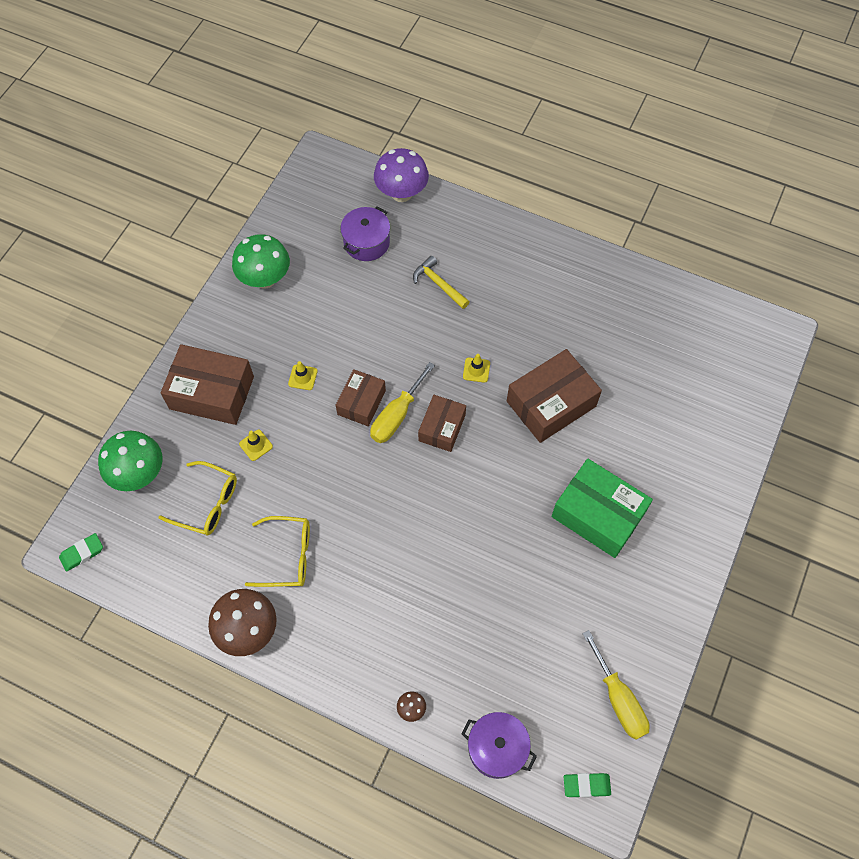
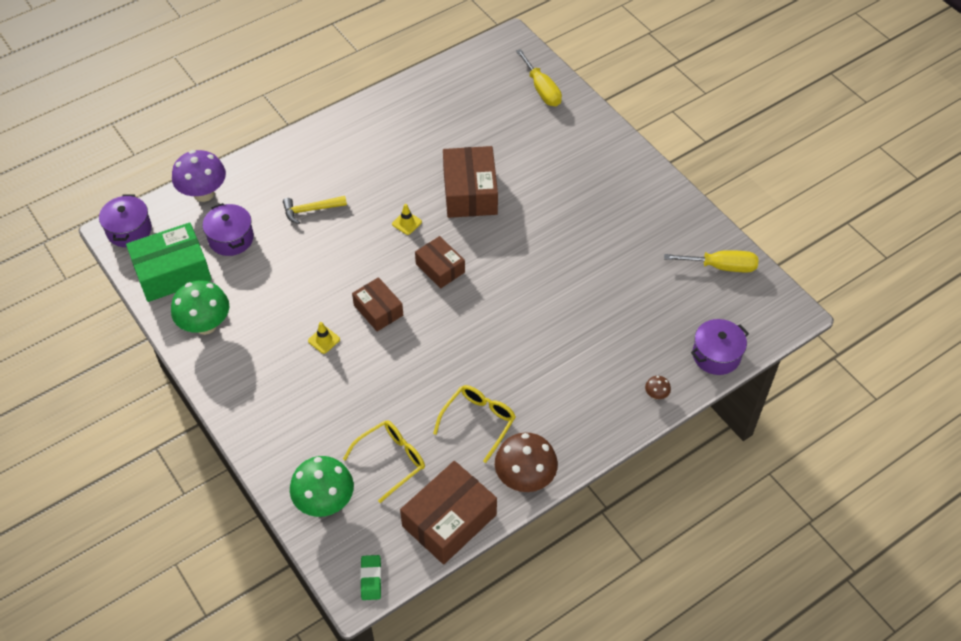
camera: 60 degrees left, 10 degrees down
brown box [161,344,254,425] -> brown box moved to [400,461,497,565]
yellow traffic cone [239,430,273,461] -> none
yellow screwdriver [370,362,435,443] -> yellow screwdriver moved to [516,49,562,106]
green box [552,459,653,558] -> green box moved to [126,223,212,302]
green eraser [564,773,611,797] -> none
none -> purple pot [99,194,152,247]

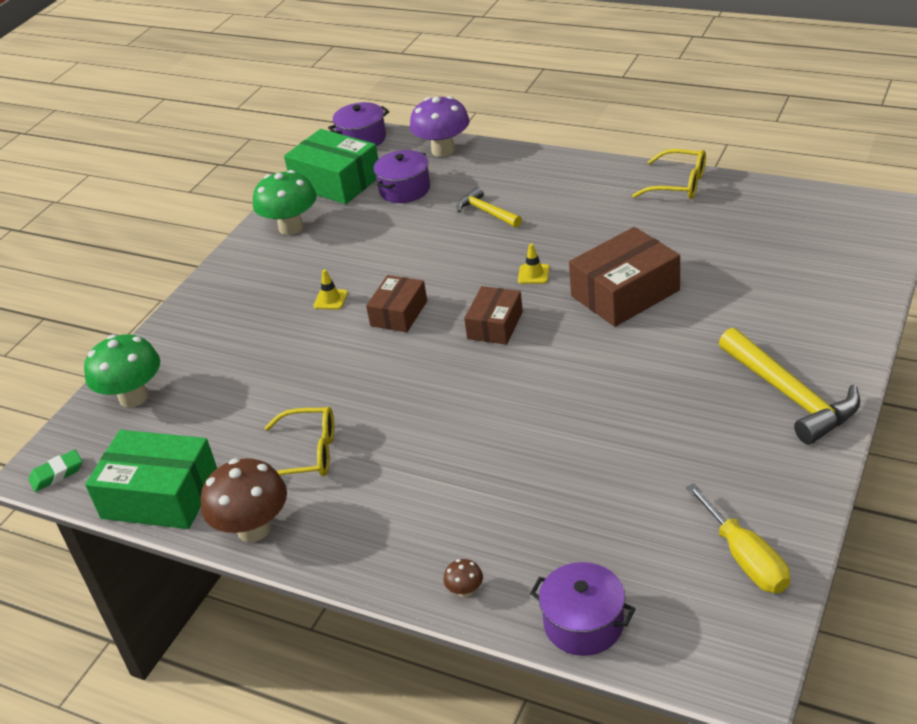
camera: 65 degrees right, 15 degrees down
yellow glasses [343,420,425,503] -> yellow glasses moved to [632,149,706,199]
brown box [400,461,497,565] -> green box [85,430,217,529]
yellow screwdriver [516,49,562,106] -> none
none -> yellow hammer [719,328,860,444]

